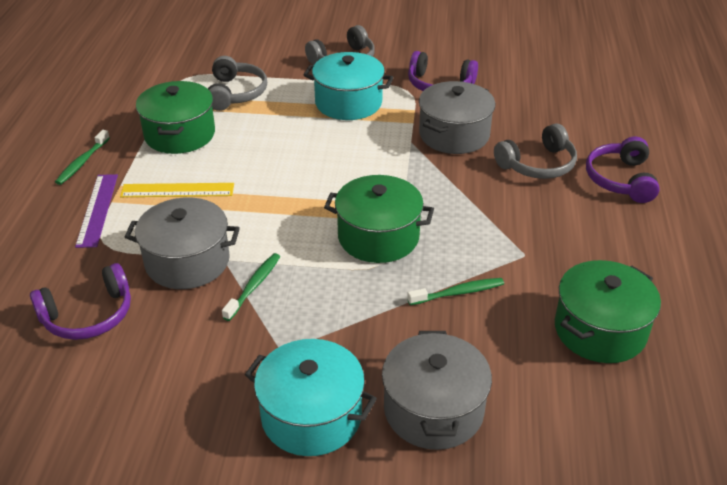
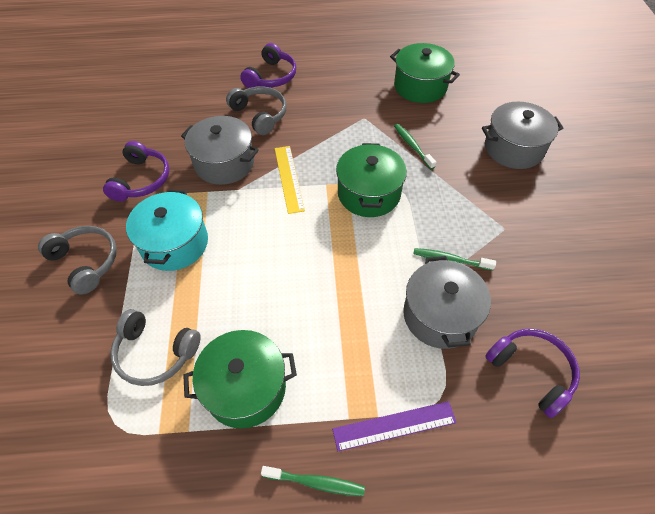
camera: 100 degrees left, 15 degrees up
yellow ruler [120,183,234,197] -> yellow ruler moved to [275,146,305,214]
grey headphones [208,56,267,111] -> grey headphones turned 150 degrees counterclockwise [110,309,201,386]
turquoise pot [245,339,377,456] -> none
purple headphones [586,136,660,203] -> purple headphones turned 60 degrees counterclockwise [240,43,296,88]

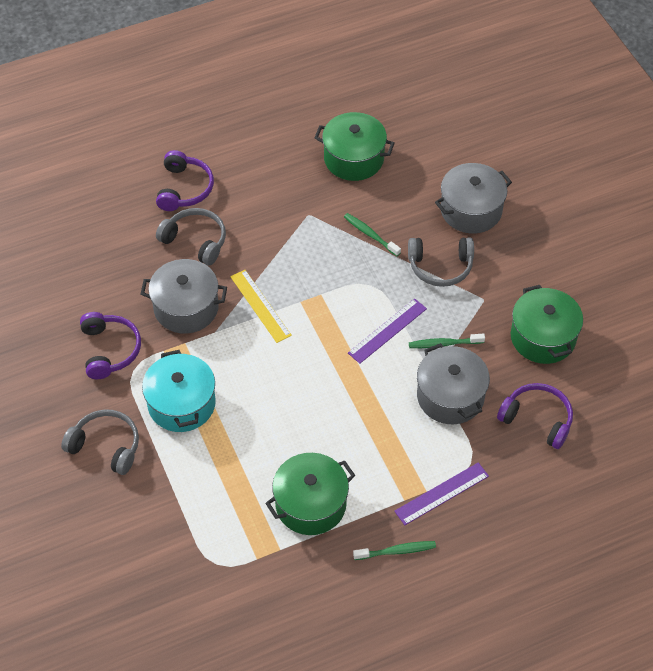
camera: 20 degrees left, 0 degrees up
grey headphones [110,309,201,386] -> grey headphones moved to [408,238,474,287]
green pot [336,143,407,217] -> green pot moved to [511,285,583,364]
none -> purple ruler [348,299,427,364]

